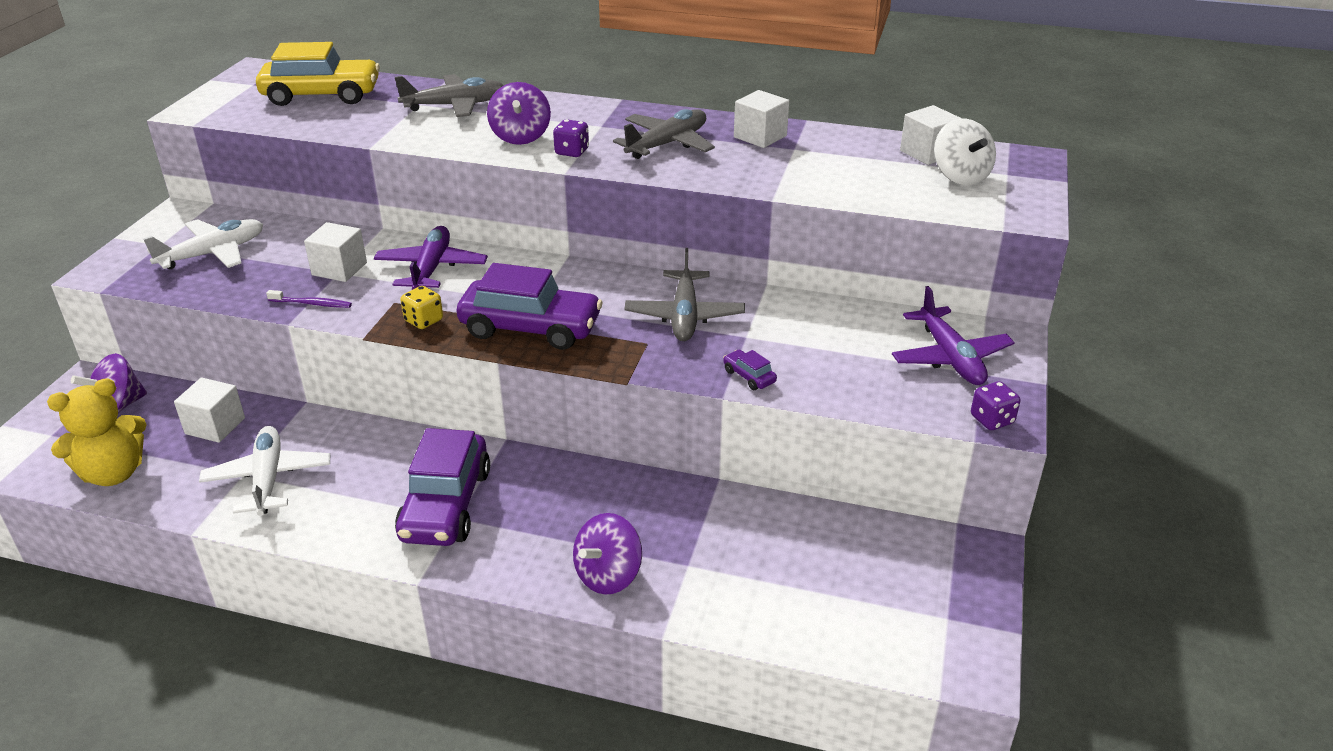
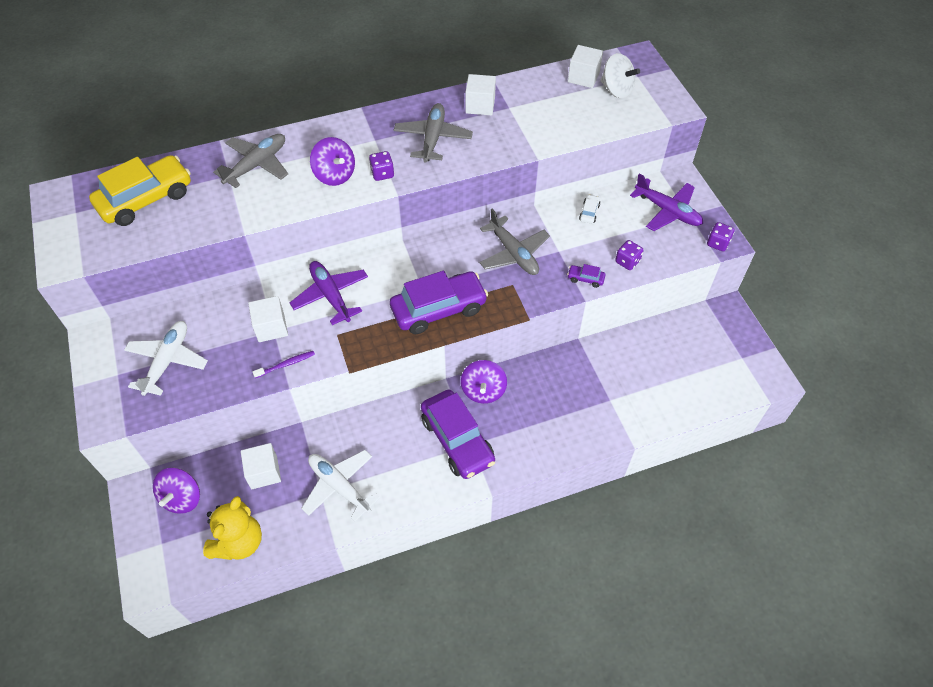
camera: 35 degrees left, 20 degrees up
yellow dice [401,286,443,329] -> none
purple spinning top [573,513,642,595] -> purple spinning top moved to [461,360,507,404]
none -> white car [579,194,600,224]
none -> purple dice [615,240,643,270]

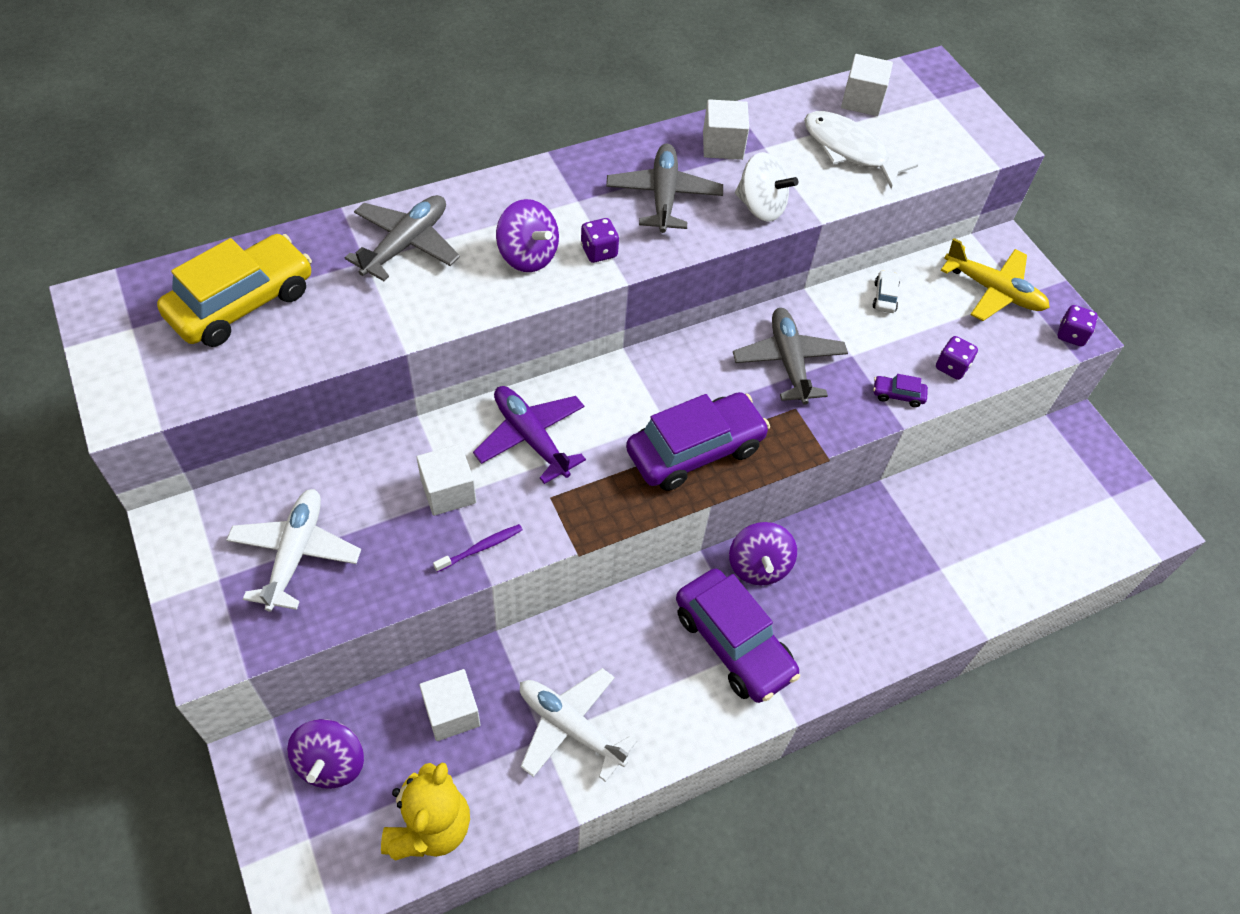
camera: 10 degrees left, 0 degrees up
grey plane [479,209,550,275] -> grey plane turned 150 degrees counterclockwise [733,308,848,405]
white spinning top [600,53,640,98] -> white spinning top moved to [735,152,798,222]
purple plane [630,173,703,231] -> yellow plane [940,238,1050,321]
none -> white fish [804,111,918,189]

